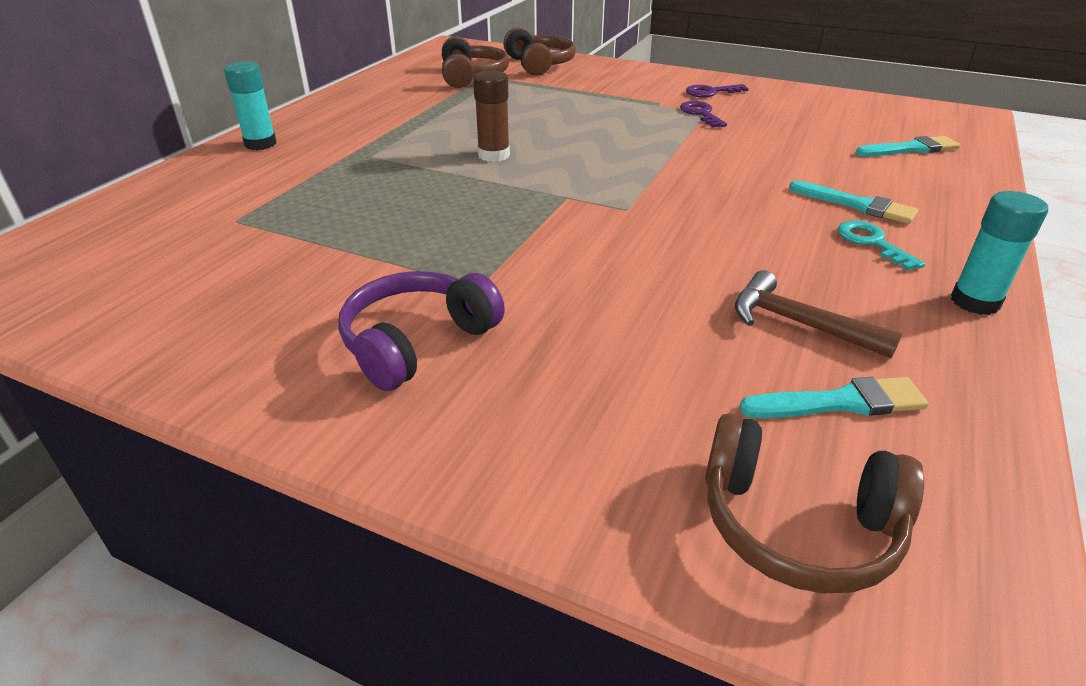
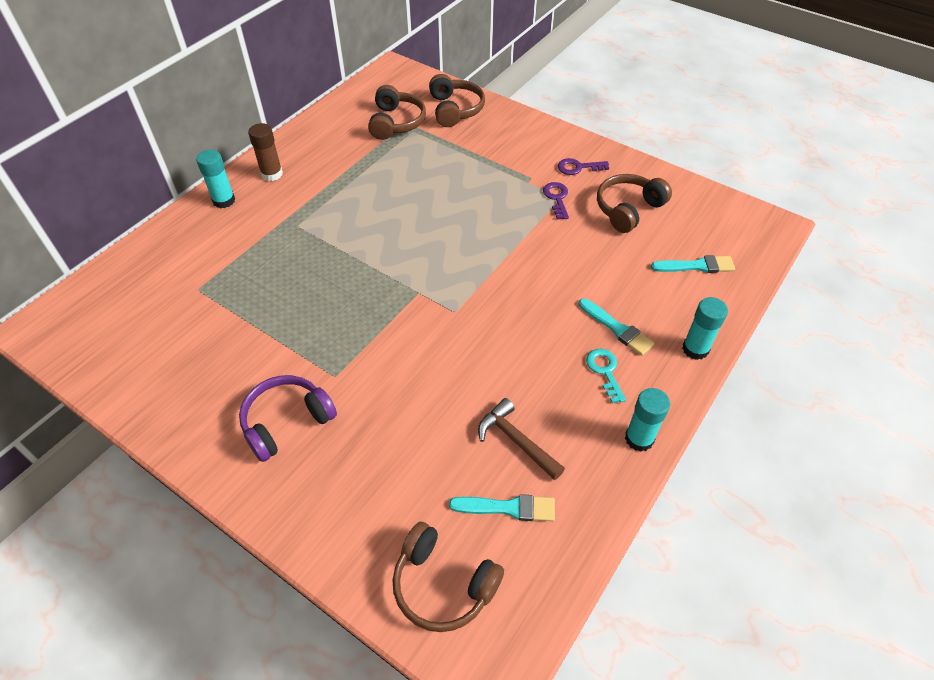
camera: 10 degrees right, 15 degrees up
brown glue stick [473,70,510,162] -> brown glue stick moved to [248,123,283,181]
none -> brown headphones [597,174,672,233]
none -> turquoise glue stick [682,297,728,360]

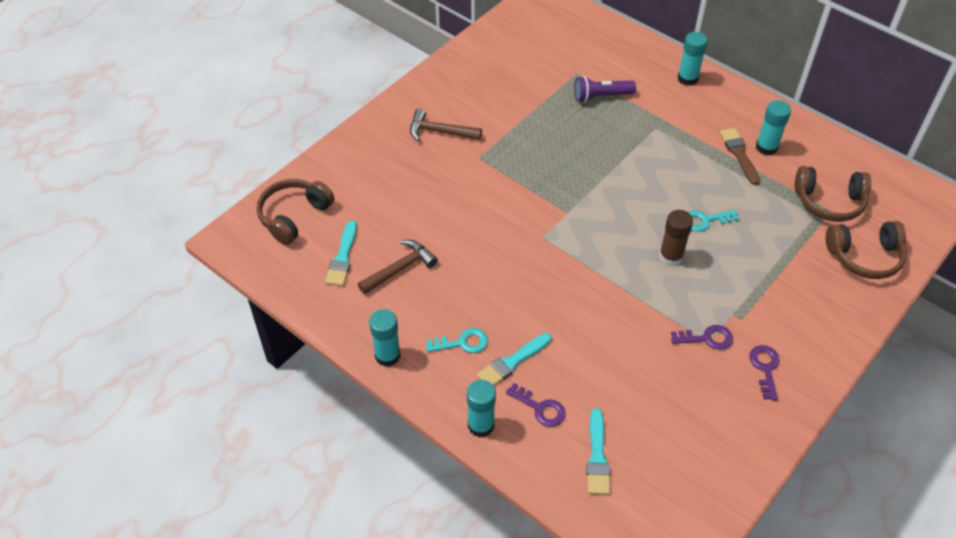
camera: 95 degrees right, 0 degrees up
purple headphones [239,375,337,462] -> brown hammer [410,109,482,141]
brown glue stick [248,123,283,181] -> brown glue stick moved to [659,210,693,266]
brown headphones [597,174,672,233] -> none
none -> purple key [506,383,566,427]
none -> purple flashlight [574,76,636,102]
none -> turquoise key [688,210,739,232]
none -> brown brush [720,128,760,185]
none -> turquoise glue stick [756,100,791,156]

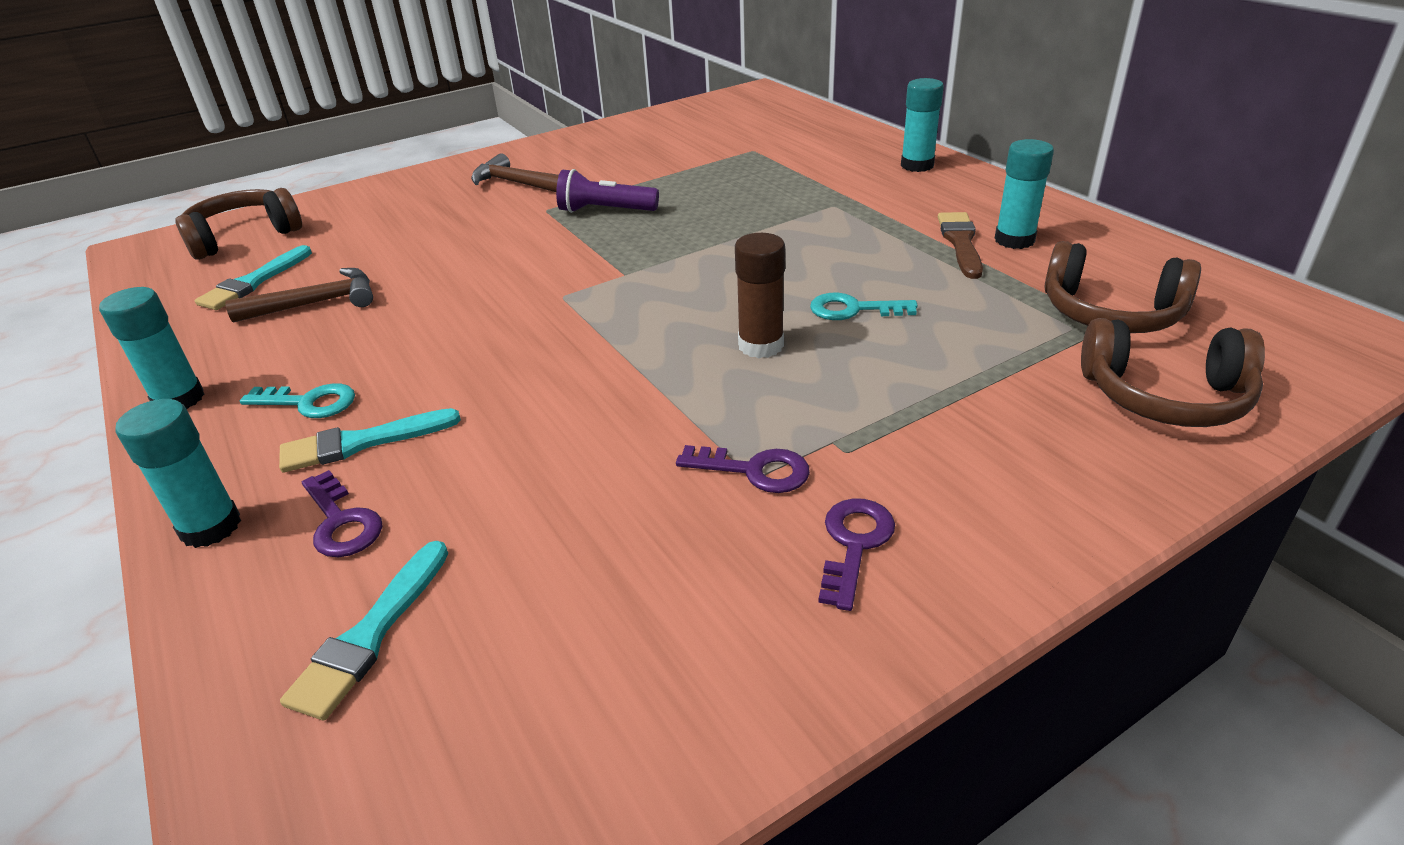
camera: 20 degrees right, 15 degrees down
purple flashlight [574,76,636,102] -> purple flashlight moved to [556,169,659,213]

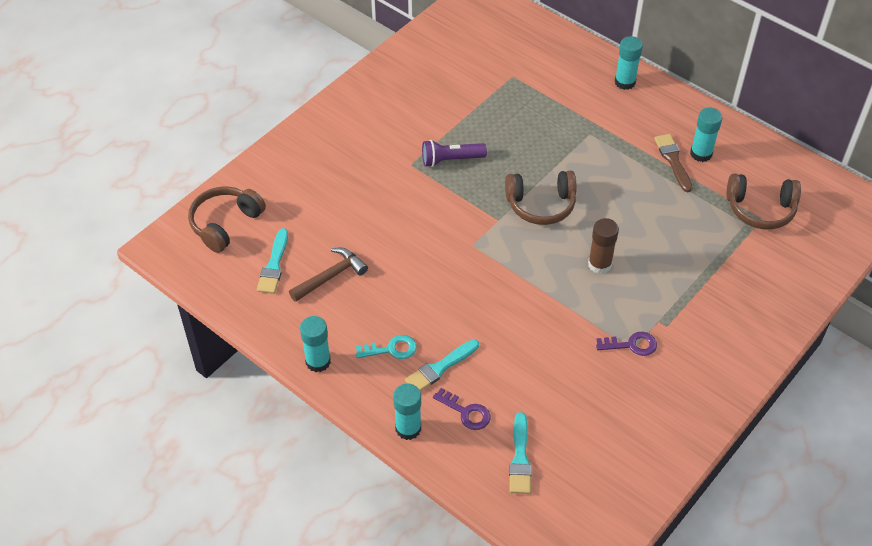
camera: 20 degrees left, 15 degrees up
brown hammer [471,154,559,192] -> none
turquoise key [810,292,918,320] -> none
purple key [818,498,895,611] -> none
brown headphones [1081,318,1265,427] -> brown headphones moved to [505,171,577,225]

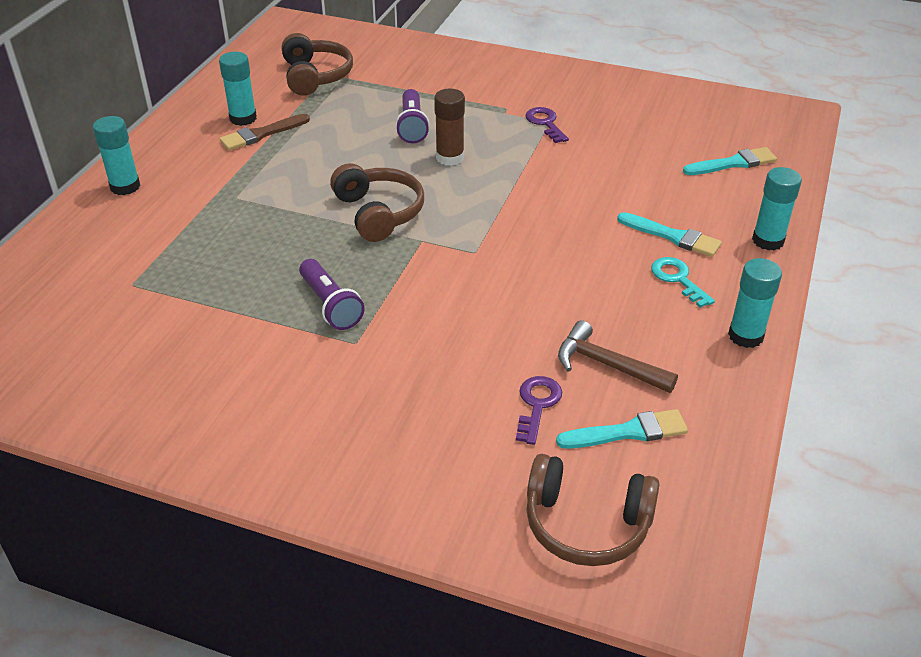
camera: 110 degrees left, 10 degrees down
purple key [433,388,491,430] -> purple key moved to [516,376,562,445]
none -> purple flashlight [395,89,430,143]

